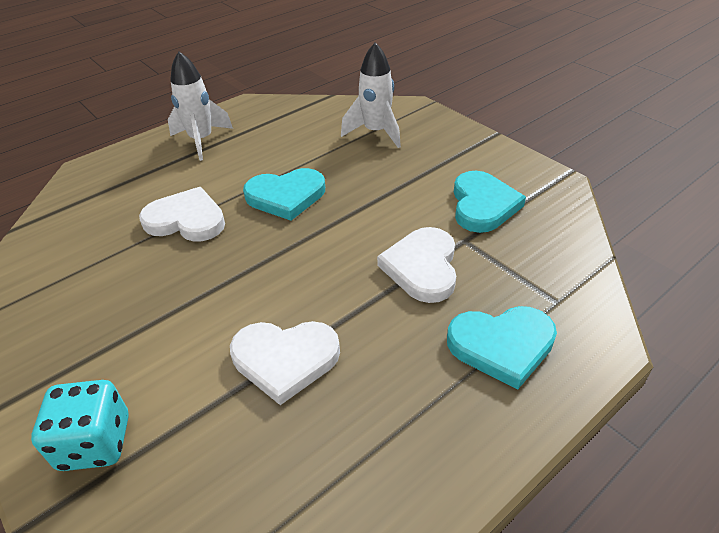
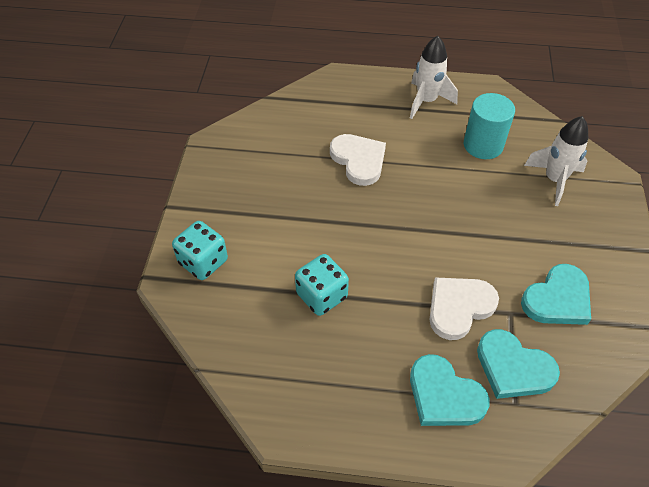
camera: 45 degrees right, 10 degrees up
white heart [230,321,340,405] -> turquoise dice [295,254,349,316]
turquoise heart [243,168,325,221] -> turquoise heart moved to [477,329,560,399]
none -> turquoise cylinder [464,93,515,159]

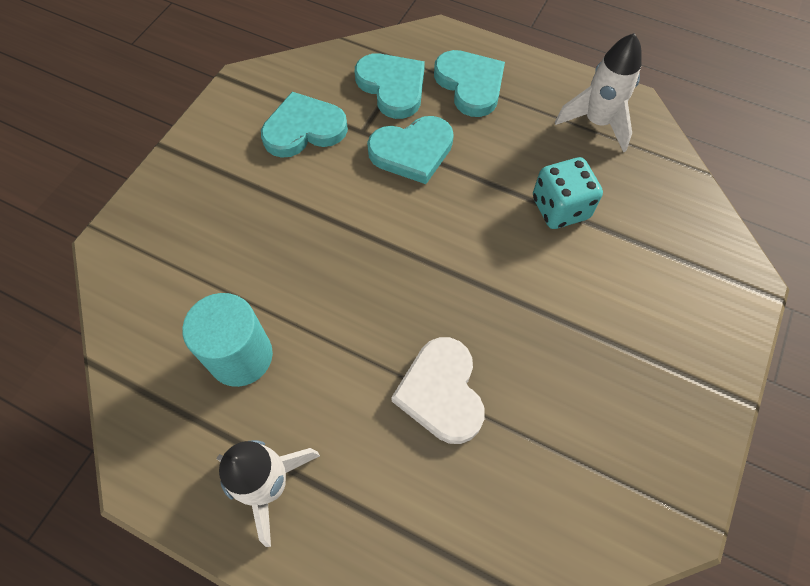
camera: 160 degrees left, 10 degrees up
turquoise dice [172,221,228,280] -> none
white heart [429,277,499,340] -> turquoise heart [367,116,454,184]
white rocket [524,116,588,206] -> white rocket moved to [555,33,642,153]

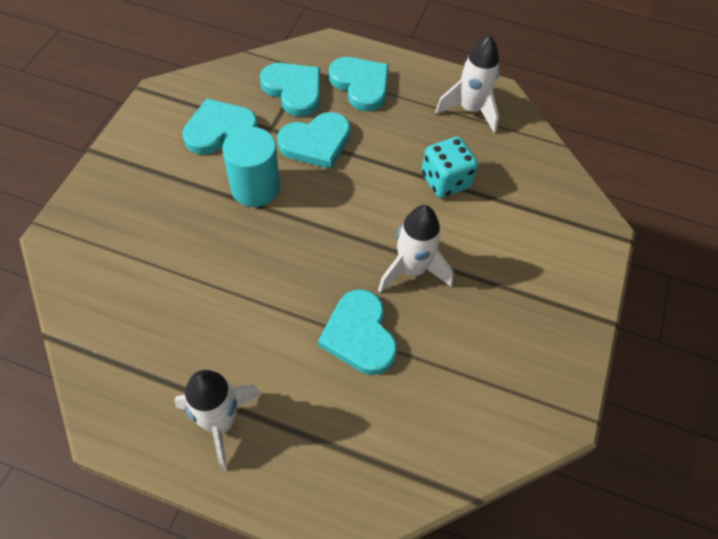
camera: 10 degrees left, 5 degrees down
turquoise cylinder [182,293,273,387] -> turquoise cylinder moved to [222,127,280,207]
white heart [391,337,485,444] -> turquoise heart [318,289,397,375]
none -> white rocket [378,205,453,293]

